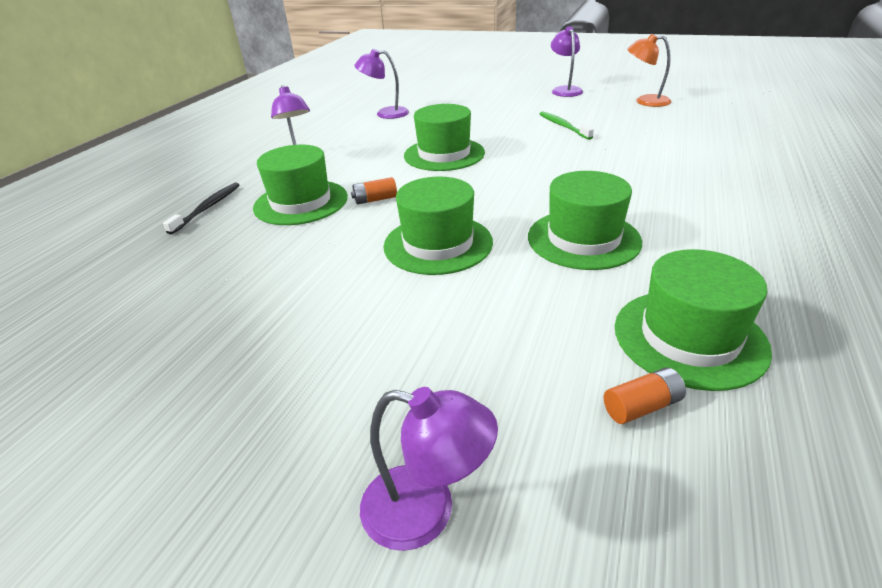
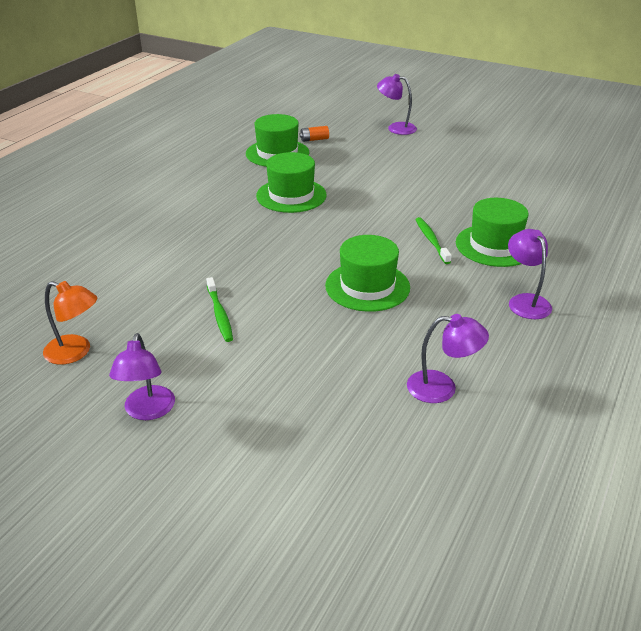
camera: 175 degrees left, 0 degrees up
black toothbrush [163,183,239,235] -> none
orange battery [351,177,397,205] -> green toothbrush [415,217,452,264]
green hat [383,176,493,275] -> none

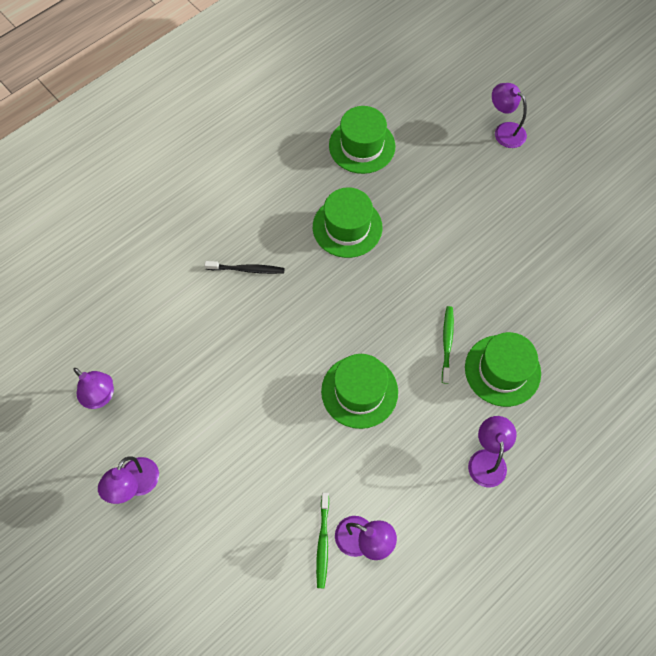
camera: 20 degrees right, 30 degrees up
orange lamp [43,281,97,365] -> purple lamp [73,368,114,409]
green toothbrush [206,277,233,342] -> green toothbrush moved to [316,493,329,588]
orange battery [300,126,329,142] -> none
none -> black toothbrush [205,261,284,274]

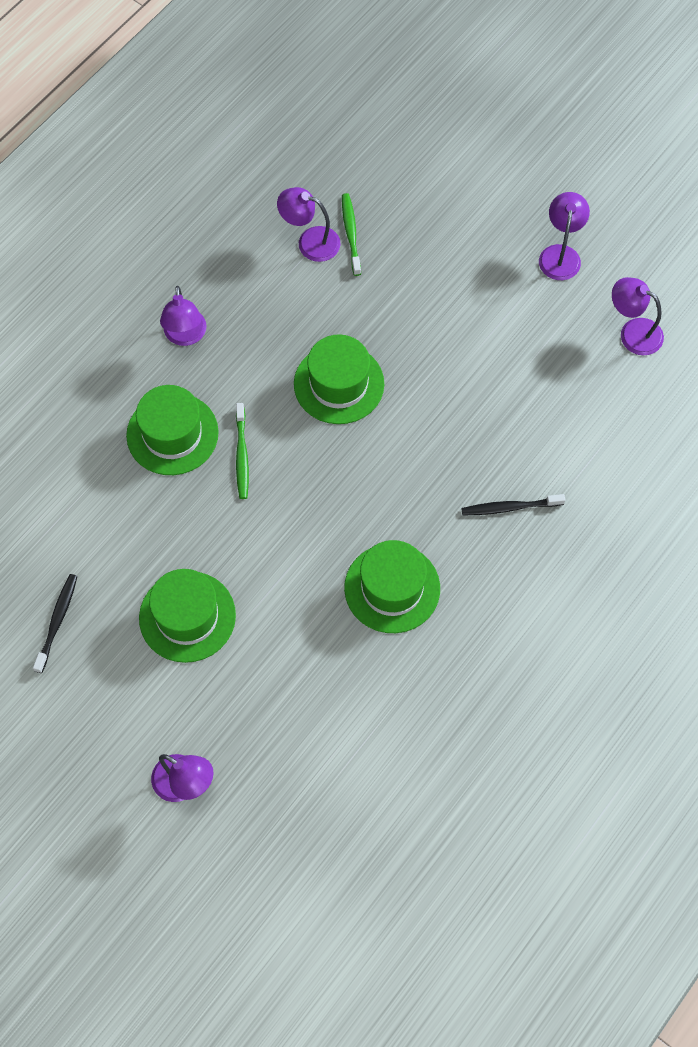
camera: 170 degrees right, 0 degrees up
green hat [329,106,395,174] -> green hat moved to [139,569,236,663]
none -> black toothbrush [33,574,78,673]

